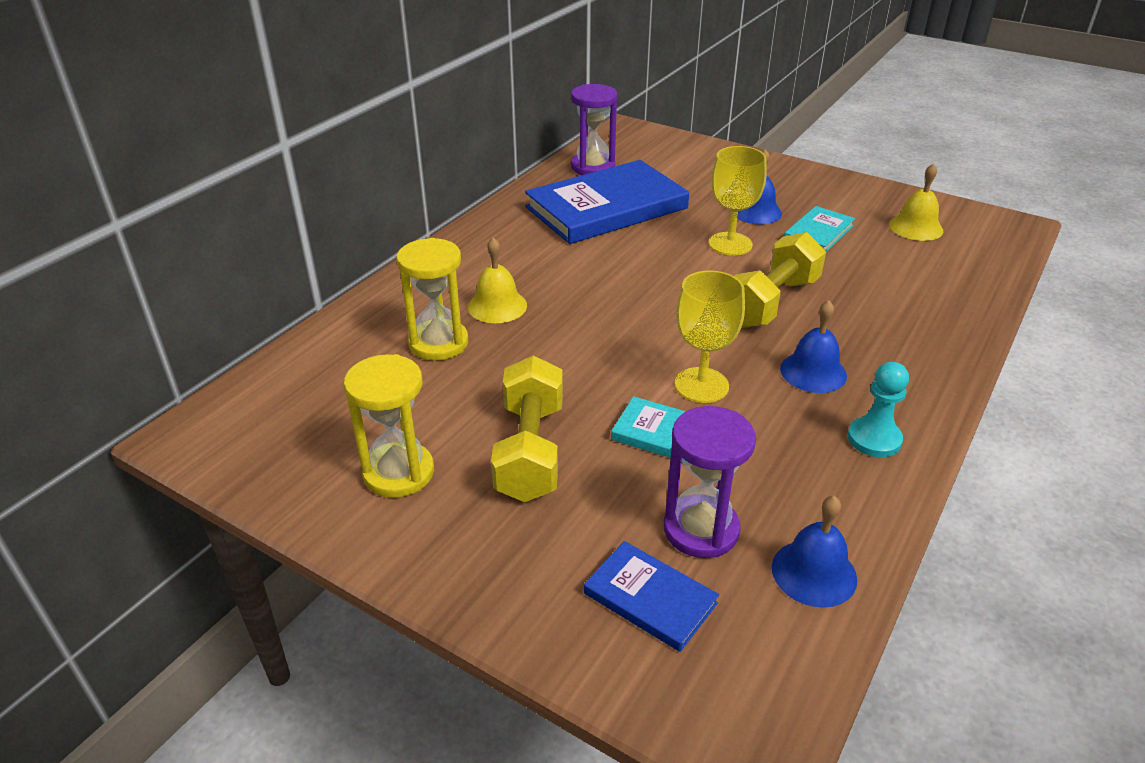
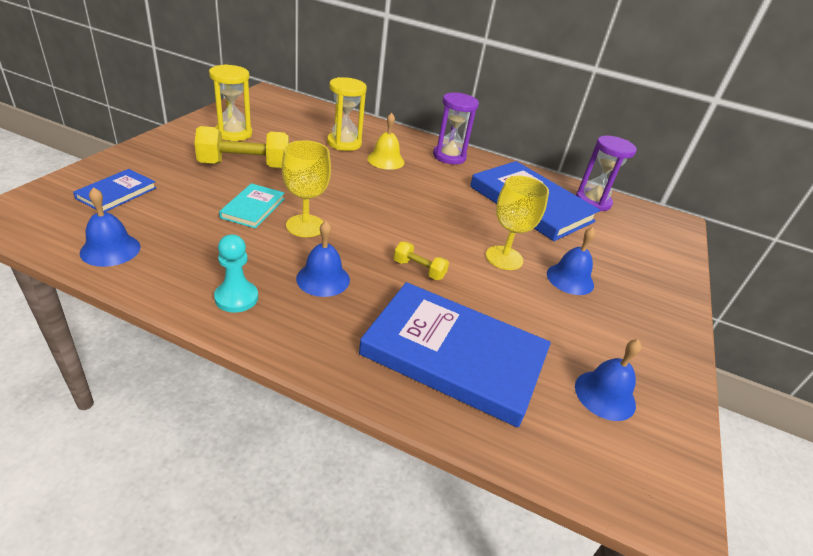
camera: 75 degrees right, 0 degrees up
purple hourglass [664,406,756,558] -> purple hourglass moved to [433,93,479,164]
yellow dumbbell [734,232,826,327] -> yellow dumbbell [394,241,449,280], size x0.51
turquoise book [784,206,855,252] -> none
yellow bell [889,163,943,241] -> blue bell [575,339,641,421]
none -> blue book [359,282,551,427]

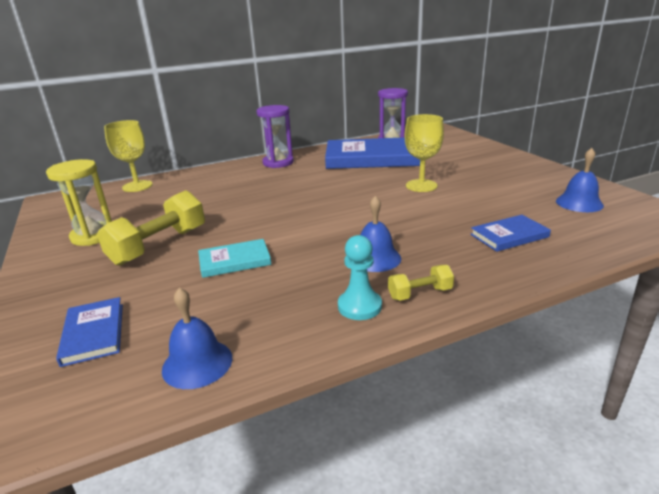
camera: 40 degrees left, 10 degrees down
turquoise book [219,183,285,229] -> turquoise book turned 75 degrees counterclockwise [198,239,271,278]
yellow goblet [282,140,331,237] -> yellow goblet moved to [104,120,153,192]
yellow hourglass [327,77,367,151] -> none
blue book [359,282,551,427] -> blue book [471,215,551,252], size x0.48
yellow bell [367,113,404,170] -> none
yellow dumbbell [394,241,449,280] -> yellow dumbbell moved to [388,265,454,301]
blue bell [547,227,595,295] -> none

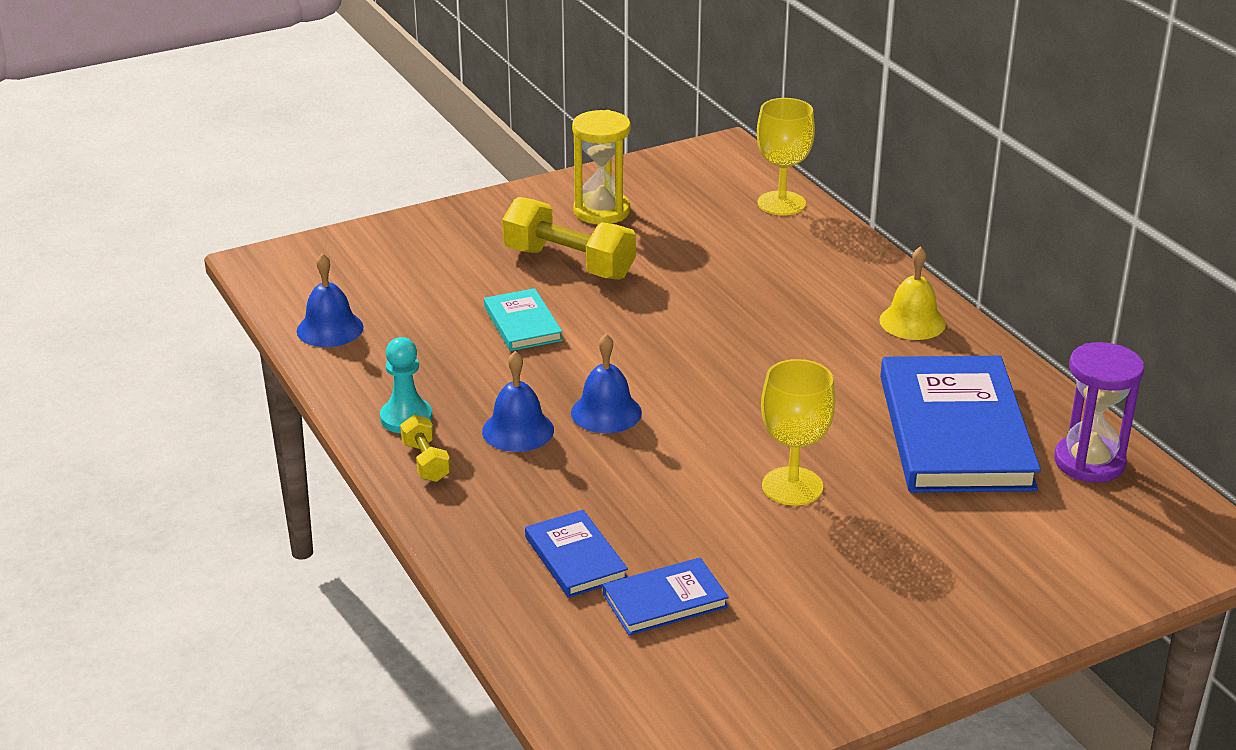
camera: 85 degrees right, 5 degrees up
blue book [56,297,123,367] -> blue book moved to [603,558,729,636]
purple hourglass [257,105,294,168] -> yellow bell [879,246,946,340]
blue bell [556,148,604,212] -> blue bell moved to [571,334,642,433]

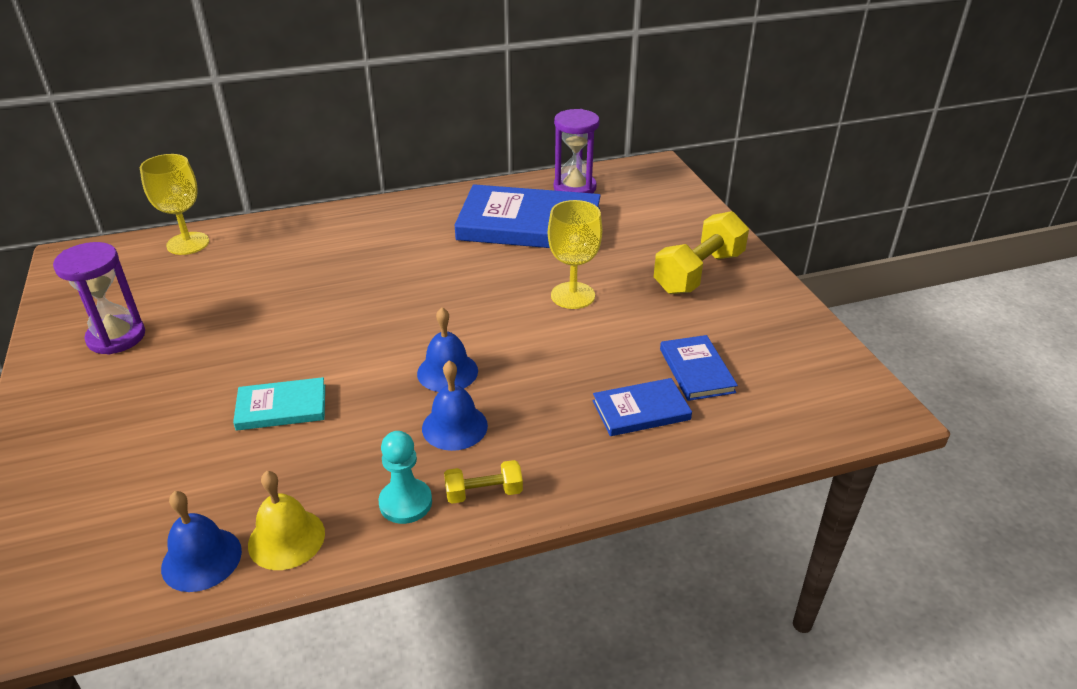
camera: 80 degrees left, 5 degrees up
yellow dumbbell [502,197,636,280] -> yellow dumbbell moved to [654,211,749,294]
yellow hourglass [572,110,631,224] -> purple hourglass [53,242,145,355]
yellow bell [879,246,946,340] -> yellow bell moved to [248,471,325,570]

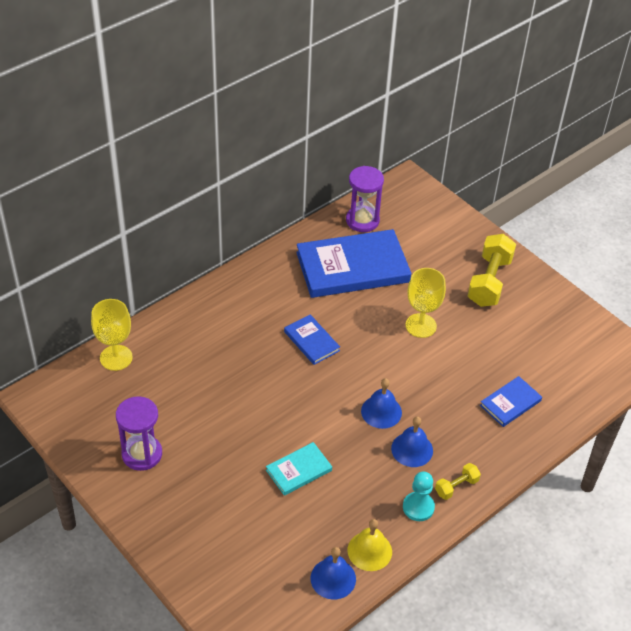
camera: 25 degrees left, 10 degrees up
blue book [660,335,738,401] -> blue book moved to [284,314,340,365]

